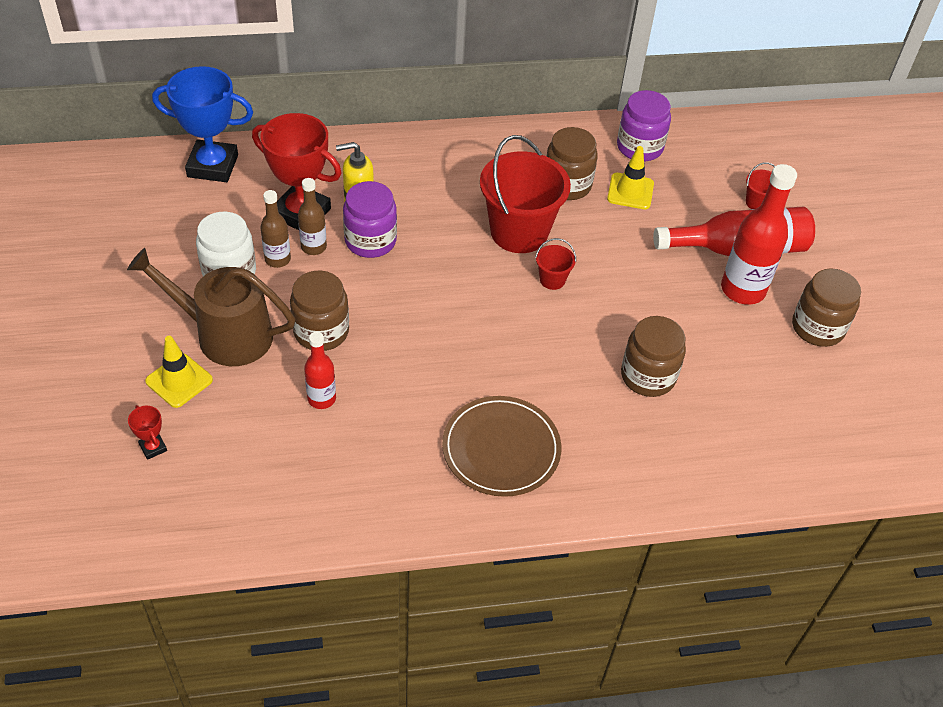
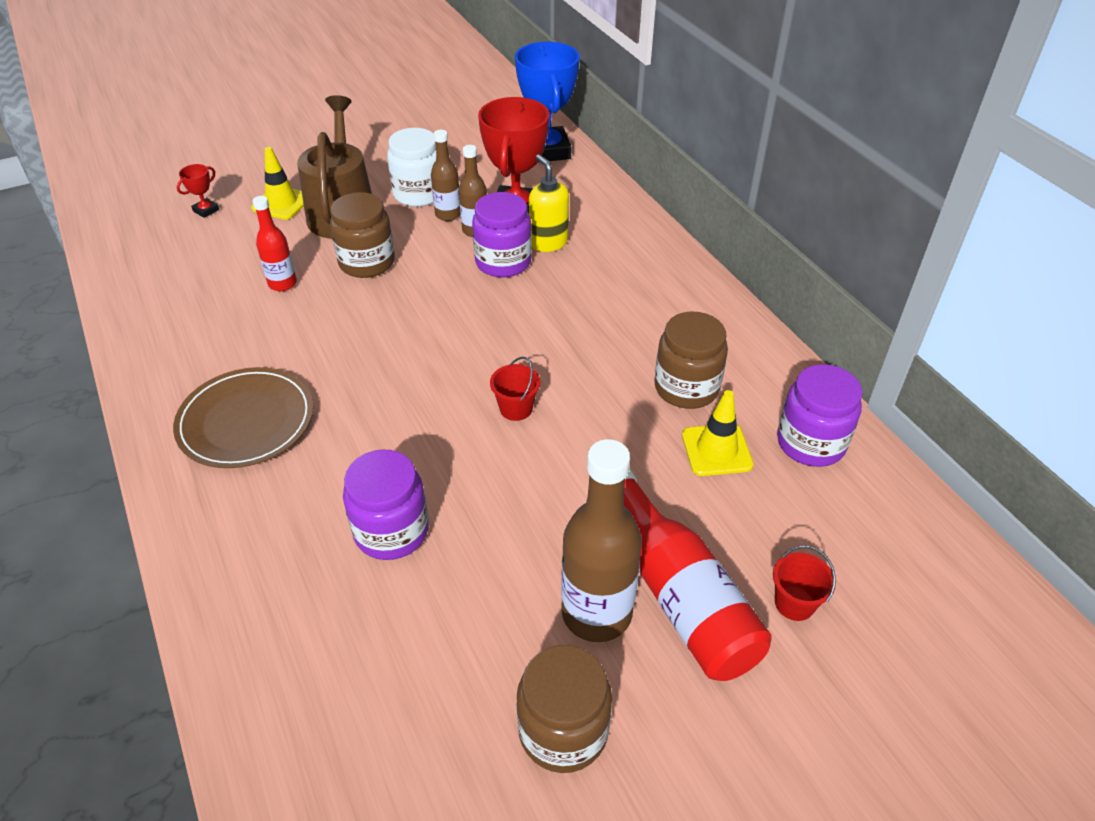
camera: 75 degrees right, 5 degrees down
red bucket [480,135,571,253] -> none
brown jar [621,316,686,397] -> purple jar [343,449,429,560]
red bottle [721,164,797,305] -> brown bottle [561,439,642,642]

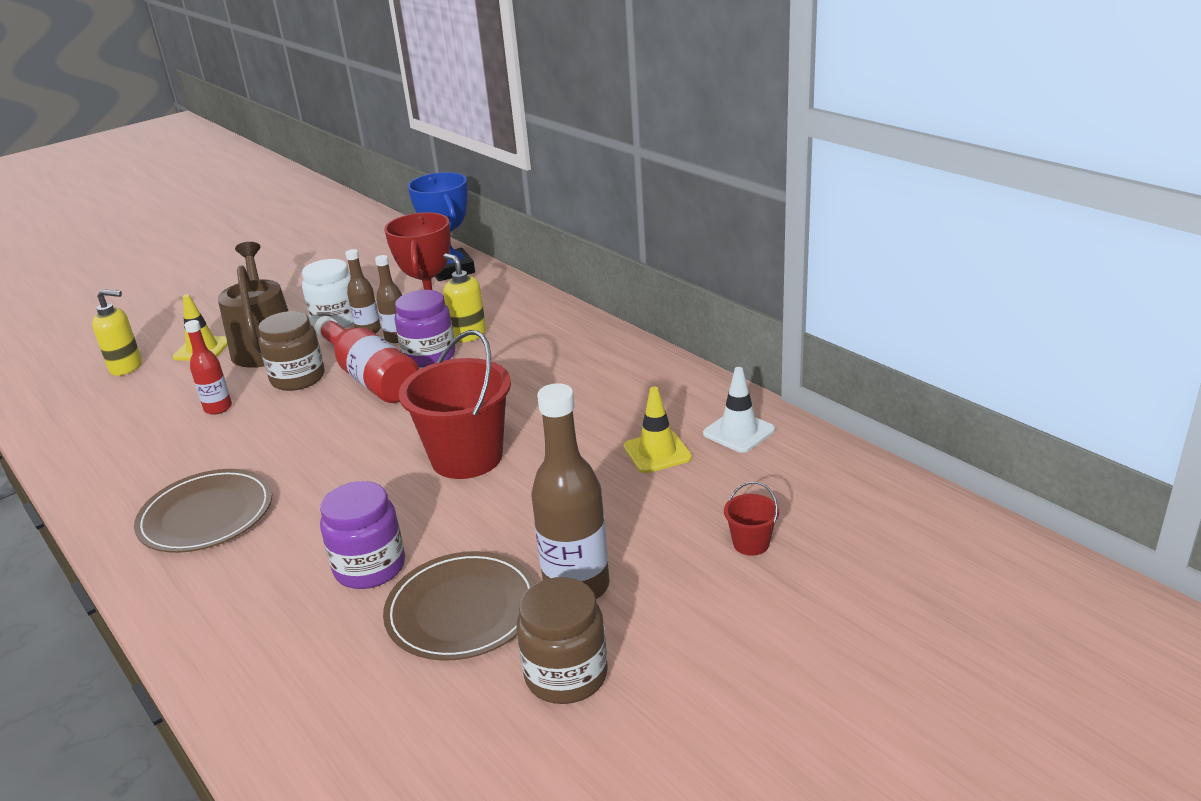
camera: 10 degrees left, 15 degrees down
red trophy [177,164,219,218] -> yellow soap dispenser [92,289,142,376]
red bucket [490,357,541,421] -> red bucket [399,330,511,479], size x2.31
red bottle [624,468,772,681] -> red bottle moved to [315,316,419,403]
brown jar [654,312,728,409] -> none
purple jar [777,364,863,467] -> white traffic cone [703,367,775,453]
none -> brown plate [383,551,536,661]

